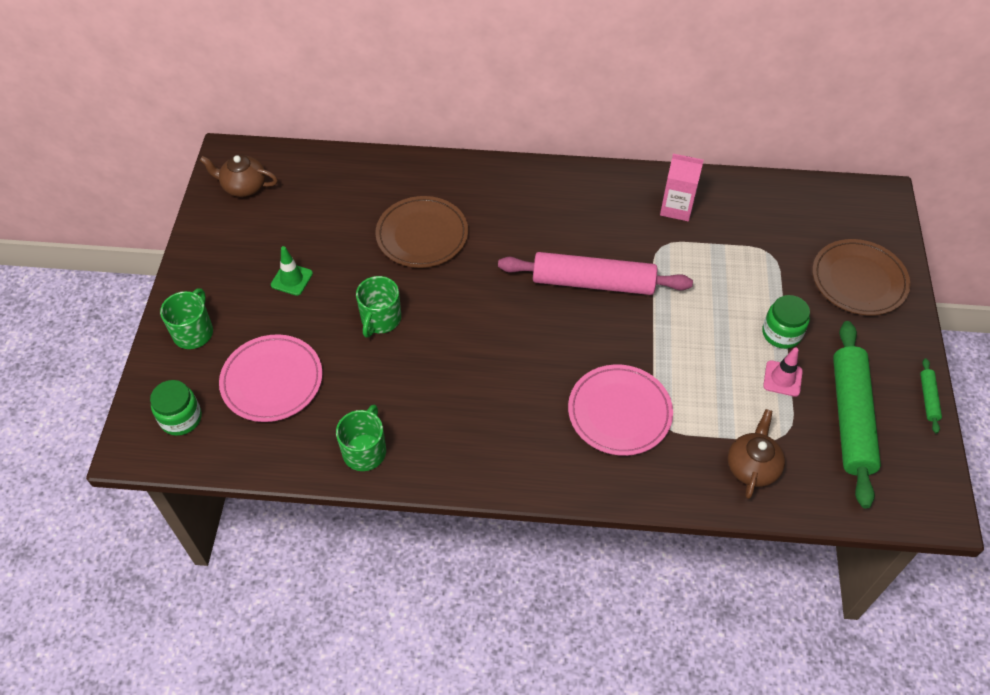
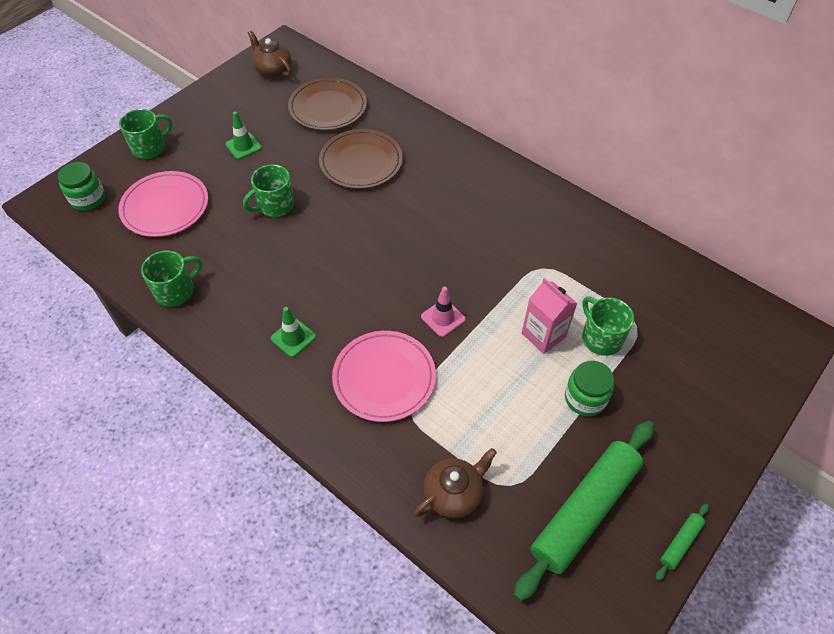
camera: 35 degrees right, 0 degrees up
pink rolling pin [498,252,693,295] -> none
pink carton [660,154,704,221] -> pink carton moved to [522,278,577,354]
pink traffic cone [763,347,803,397] -> pink traffic cone moved to [421,286,465,337]
brown plate [812,239,910,315] -> brown plate moved to [288,77,367,130]
none -> green traffic cone [271,307,316,357]
none -> green mug [582,296,634,356]

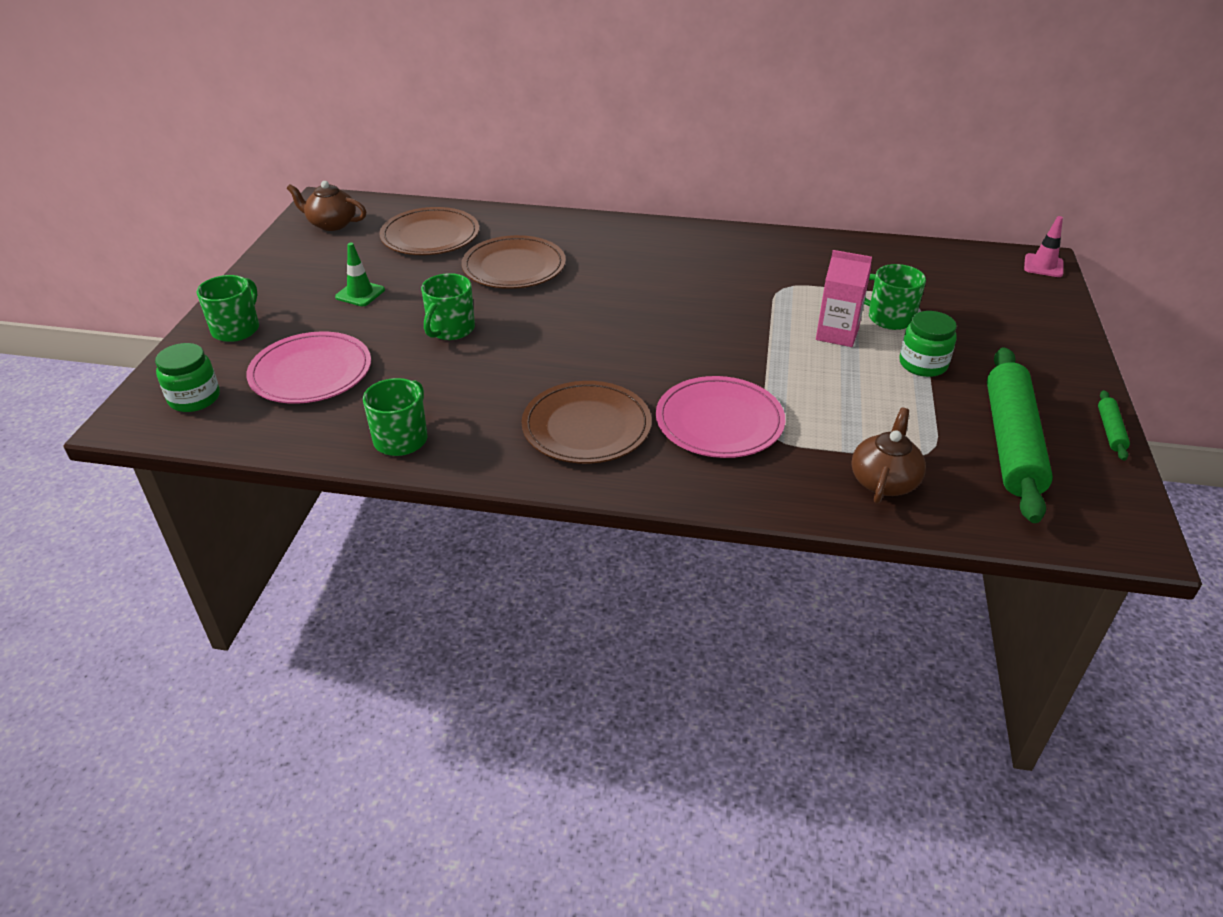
camera: 30 degrees left, 15 degrees down
green traffic cone [271,307,316,357] -> brown plate [522,381,652,464]
pink traffic cone [421,286,465,337] -> pink traffic cone moved to [1024,216,1064,277]

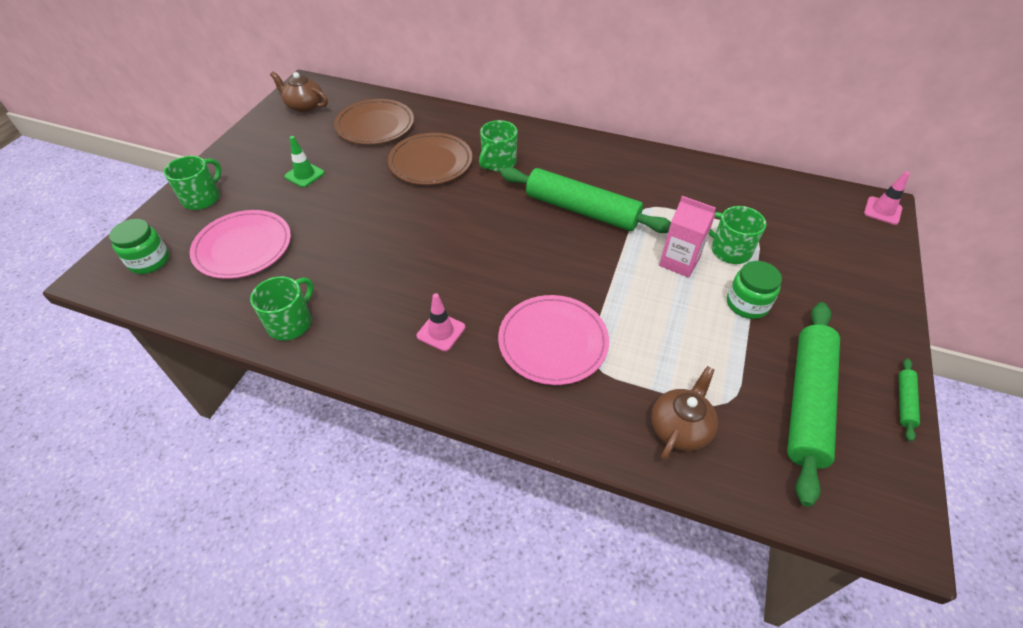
camera: 10 degrees right, 10 degrees up
green mug [421,273,475,340] -> green mug moved to [479,120,517,172]
brown plate [522,381,652,464] -> pink traffic cone [417,293,465,351]
none -> green rolling pin [500,167,671,233]

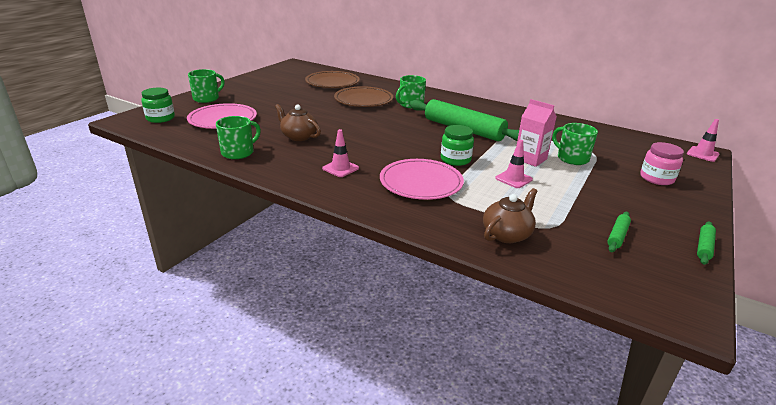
camera: 10 degrees right, 20 degrees down
brown teapot [270,71,328,113] -> brown teapot moved to [275,104,321,141]
green traffic cone [284,136,325,188] -> none
green jar [727,261,782,319] -> green jar moved to [441,125,474,166]
green rolling pin [787,302,840,507] -> green rolling pin [607,212,631,252], size x0.41
none -> pink traffic cone [495,140,533,188]
none -> pink jar [640,142,684,185]

